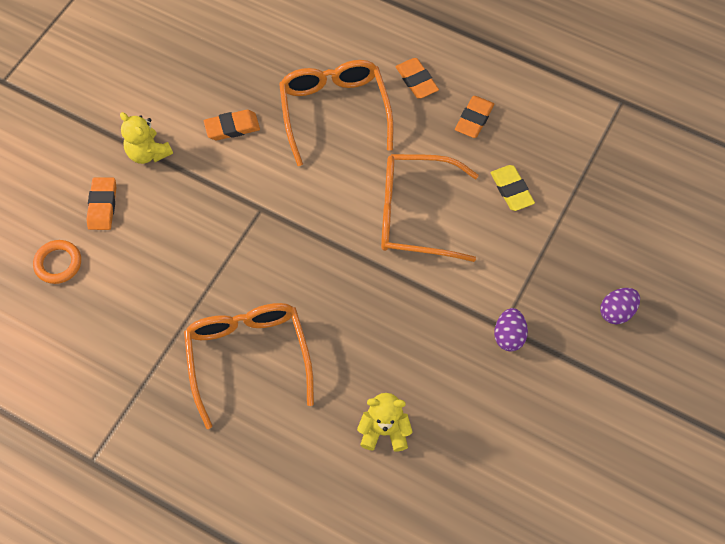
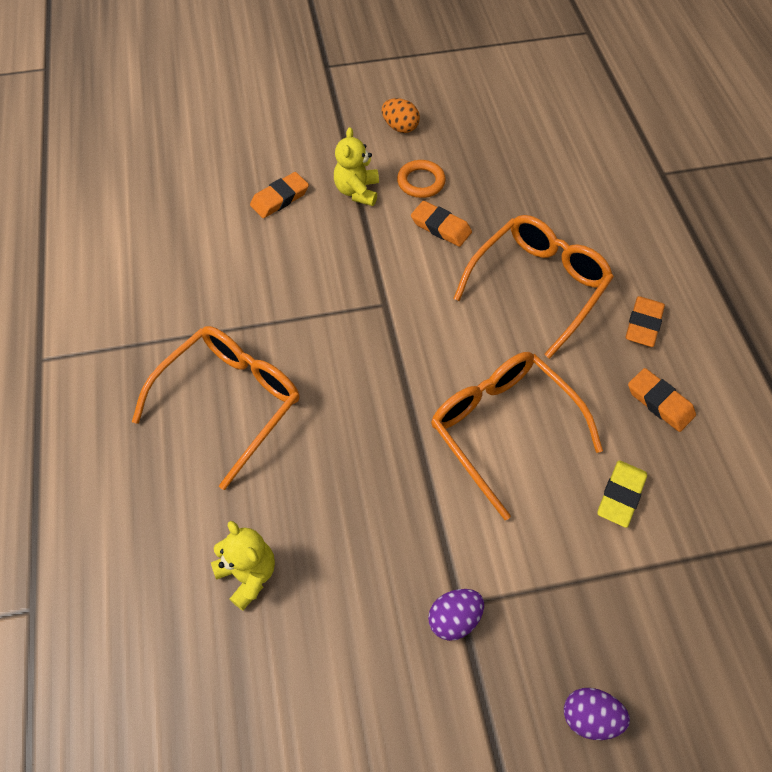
camera: 50 degrees right, 5 degrees down
orange ring [33,240,81,284] -> orange ring moved to [397,160,446,198]
orange eraser [455,96,494,138] -> orange eraser turned 60 degrees clockwise [628,368,696,432]
none -> orange egg [382,98,420,133]

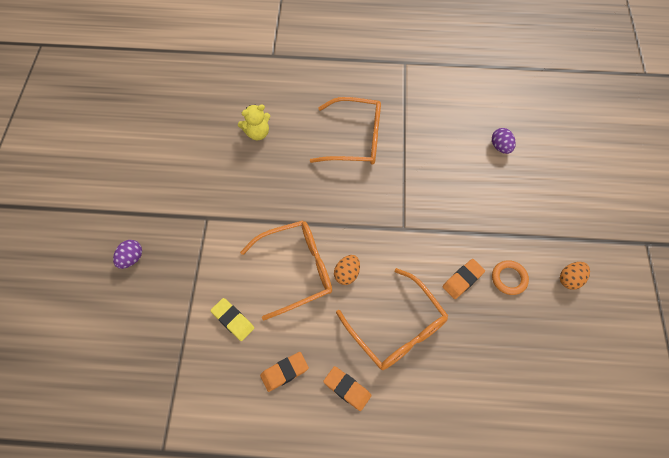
camera: 105 degrees right, 5 degrees up
orange glasses [132,326,300,490] -> orange glasses turned 45 degrees counterclockwise [310,97,381,165]
orange eraser [250,172,309,218] -> none
yellow teddy bear [334,127,379,206] -> none
purple egg [428,589,484,641] -> purple egg moved to [492,128,516,154]
none -> orange egg [334,255,360,285]

